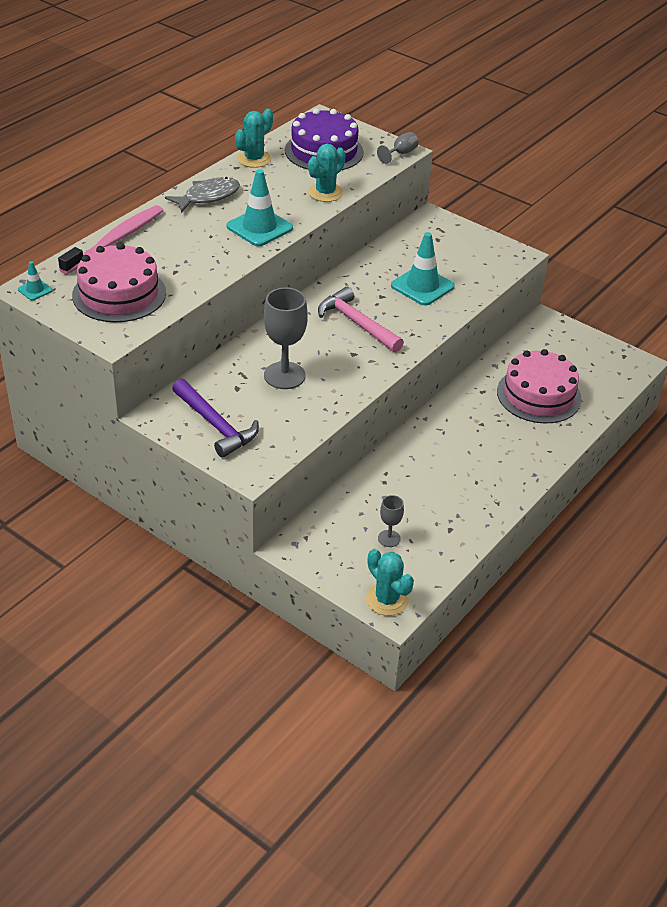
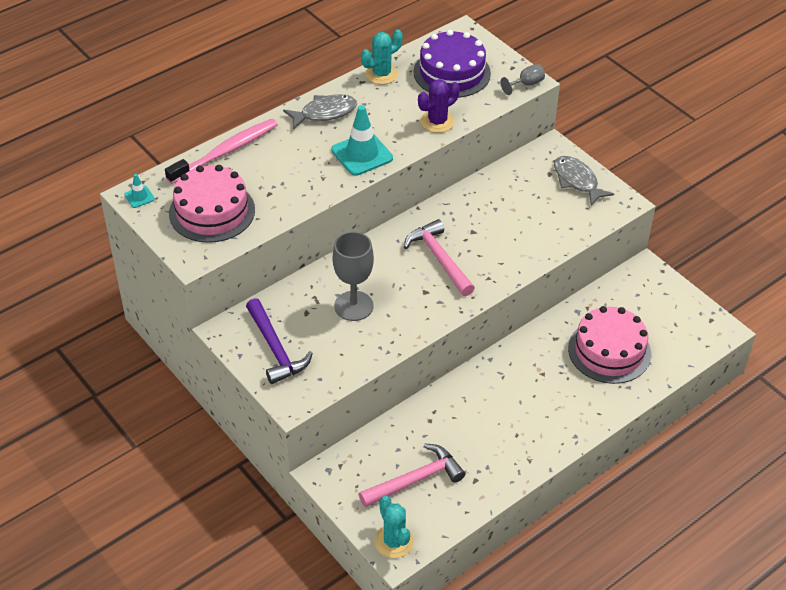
camera: 15 degrees right, 5 degrees up
turquoise cactus [308,144,346,202] -> purple cactus [418,79,460,133]
grey goblet [378,495,404,547] -> pink hammer [359,444,465,507]
turquoise traffic cone [391,232,455,306] -> none
none -> grey fish [554,156,614,206]

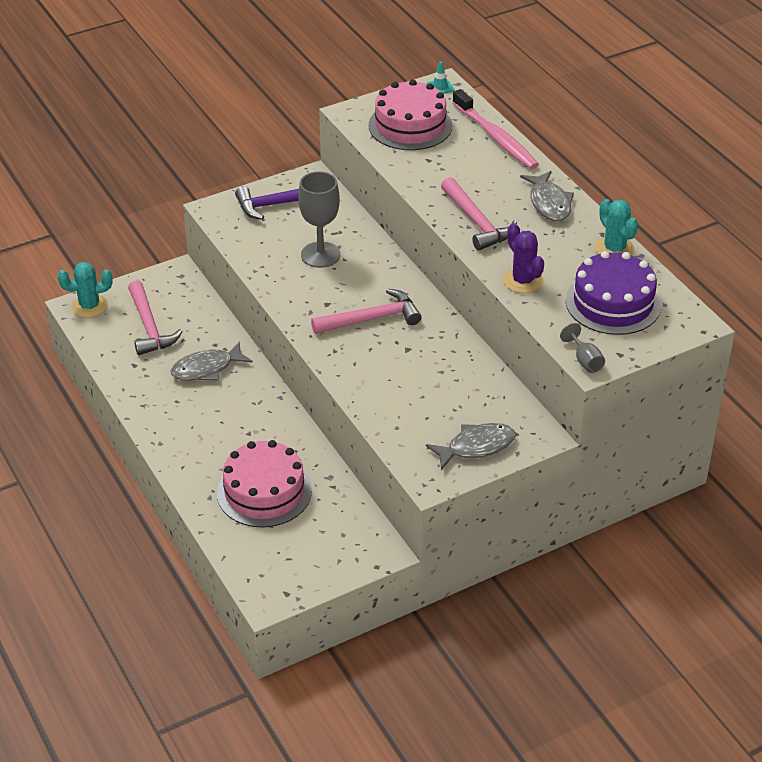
camera: 100 degrees right, 5 degrees down
turquoise traffic cone [331,105,393,176] -> pink hammer [441,177,517,251]
none -> grey fish [171,341,253,381]

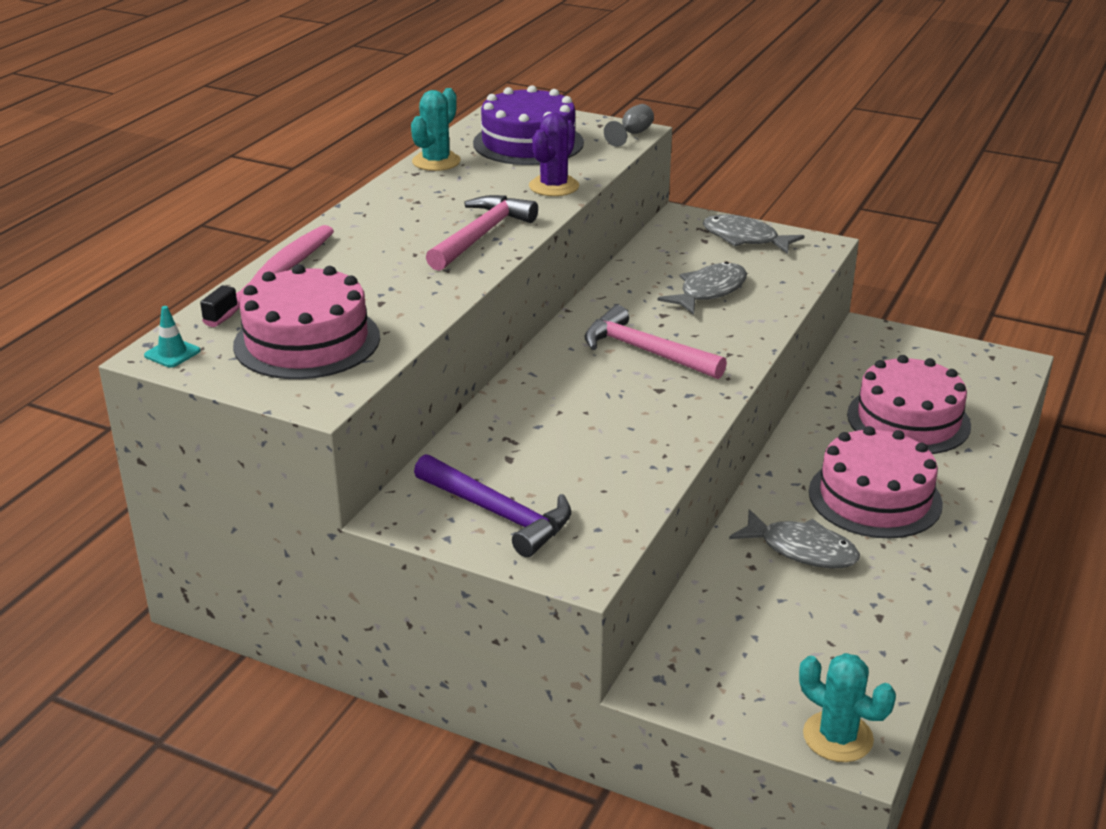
camera: 125 degrees left, 10 degrees down
pink hammer [128,280,183,355] -> none
grey goblet [298,171,341,268] -> none
grey fish [520,171,574,221] -> grey fish moved to [658,262,747,315]
none -> pink cake [809,426,943,538]

